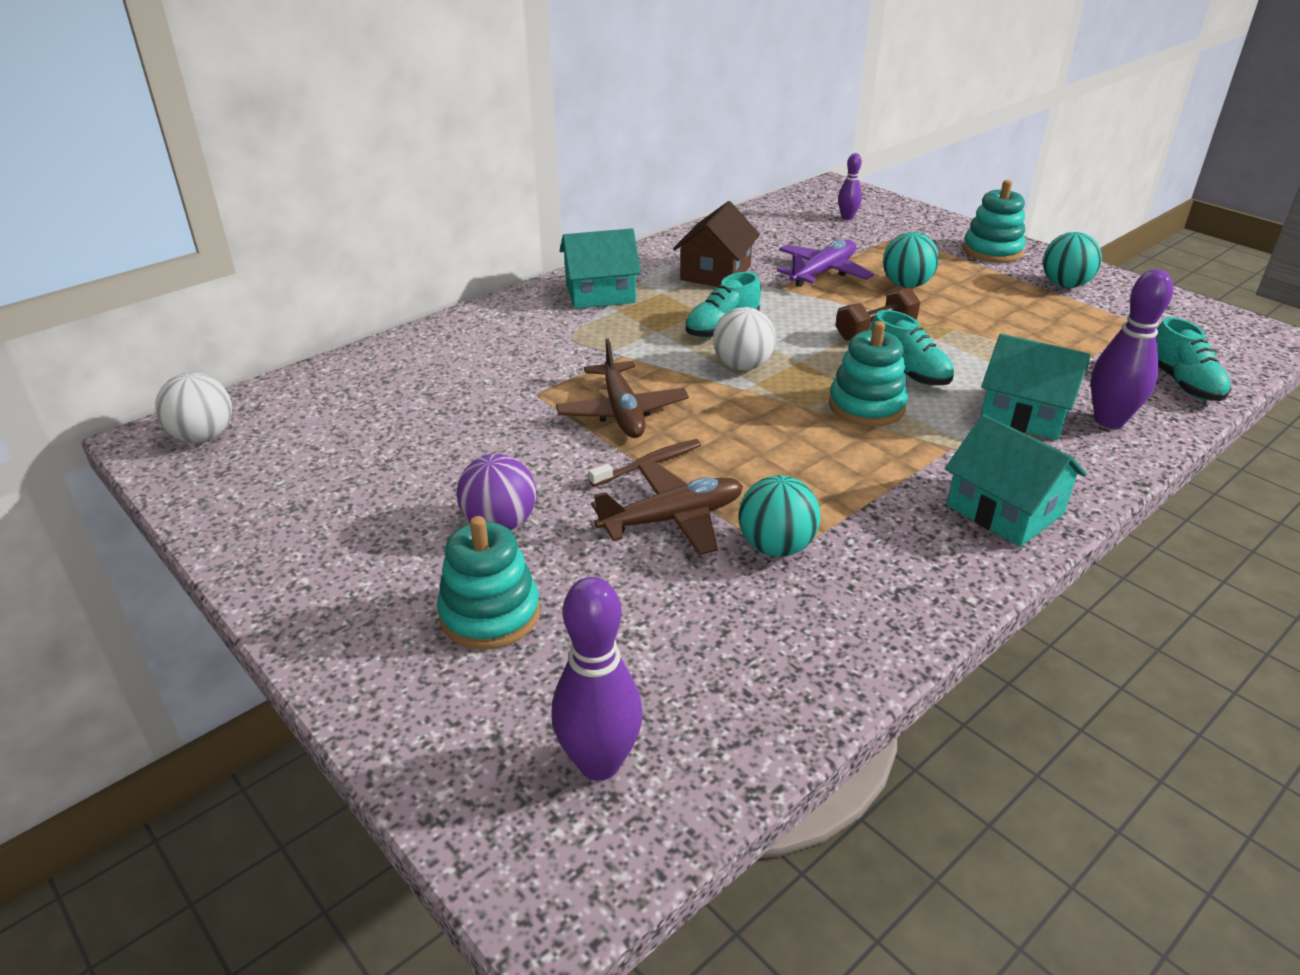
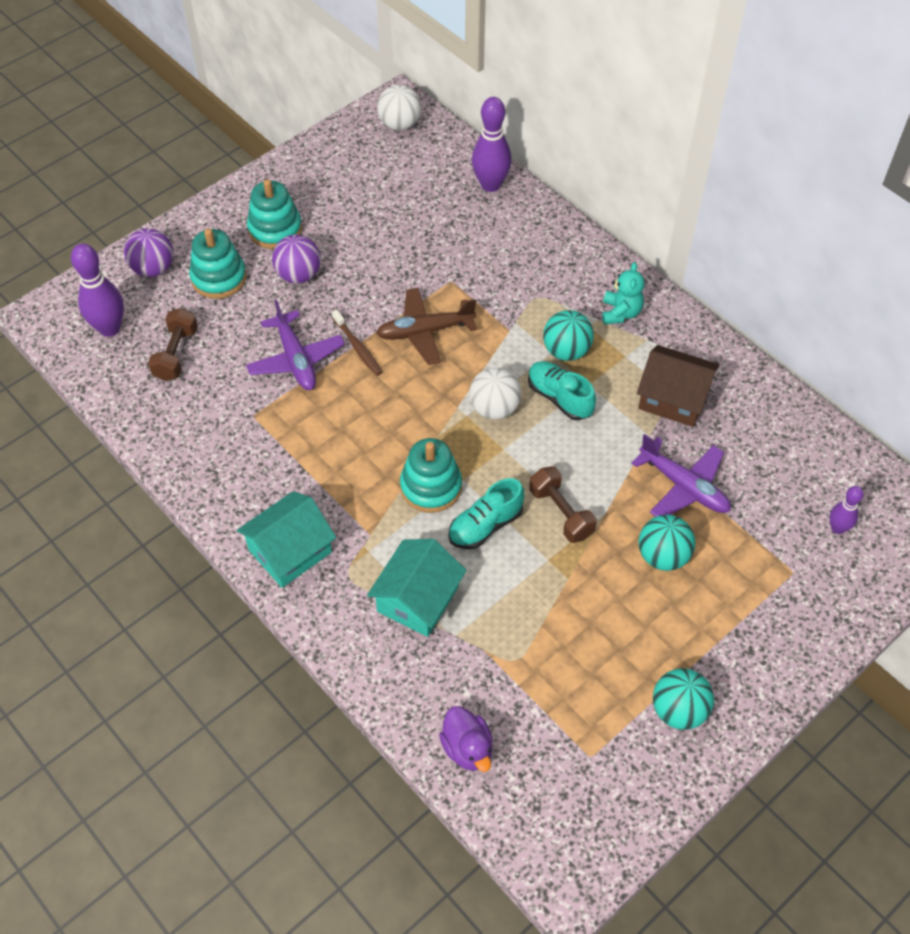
camera: 90 degrees right, 20 degrees up
turquoise house [560,228,641,309] -> turquoise teddy bear [602,262,644,325]
brown plane [591,461,743,555] -> purple plane [246,299,345,390]
turquoise ball [739,475,820,557] -> turquoise ball moved to [543,310,594,361]
turquoise stacking toy [963,180,1026,263] -> turquoise stacking toy moved to [247,179,302,249]
purple bowling pin [1091,269,1173,429] -> purple bowling pin moved to [472,97,512,192]
turquoise shoe [1156,317,1231,401] -> purple duck [439,706,493,772]
none -> purple ball [124,228,173,277]
none -> brown dumbbell [148,308,198,381]

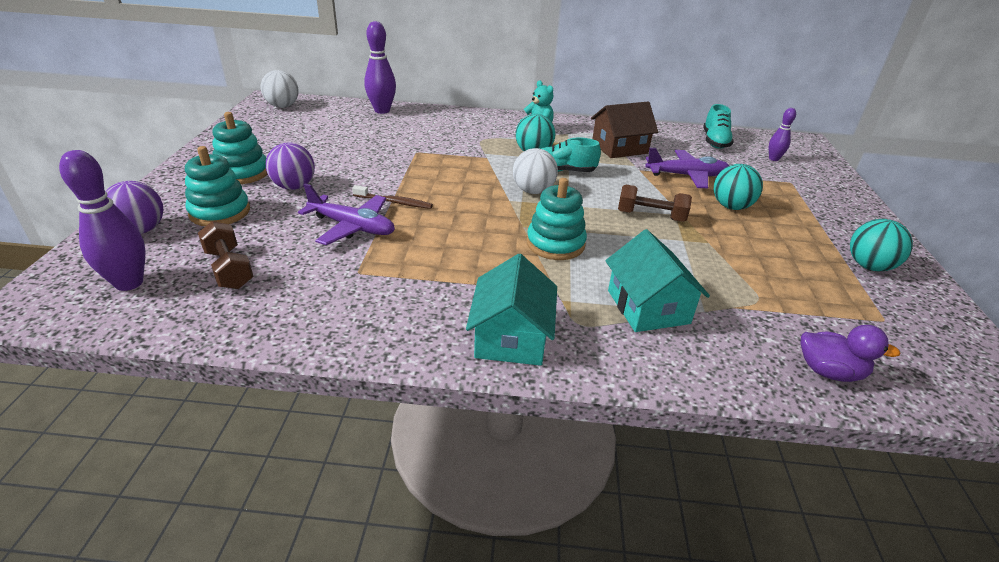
camera: 45 degrees left, 20 degrees down
brown plane [376,288,477,365] -> none
turquoise shoe [448,478,524,549] -> turquoise shoe moved to [703,104,734,149]

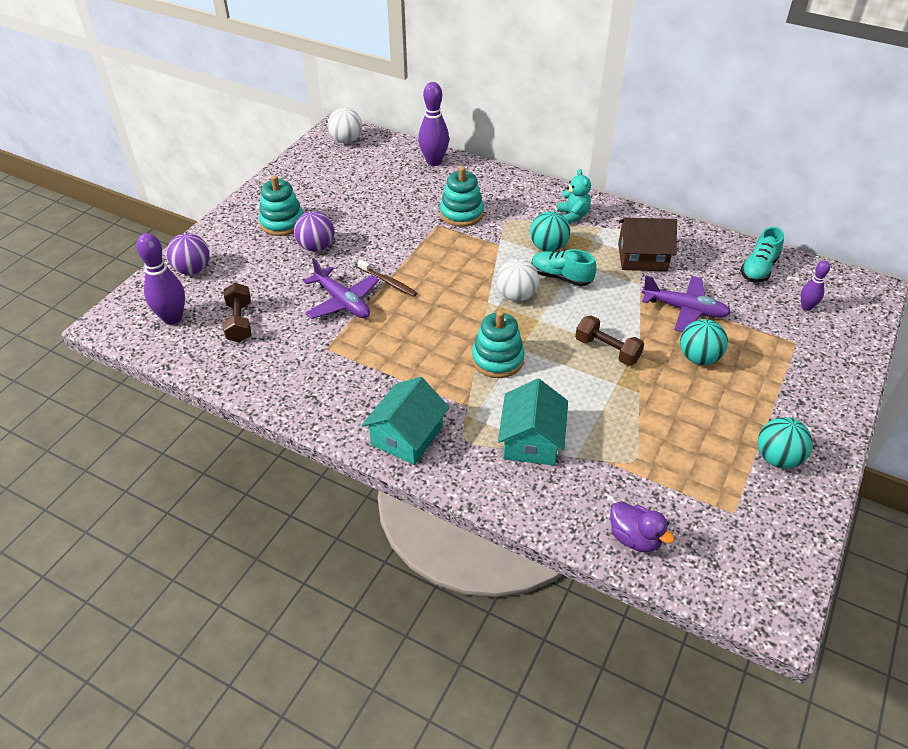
camera: 25 degrees right, 10 degrees up
turquoise stacking toy [185,146,250,226] -> turquoise stacking toy moved to [440,167,484,227]

